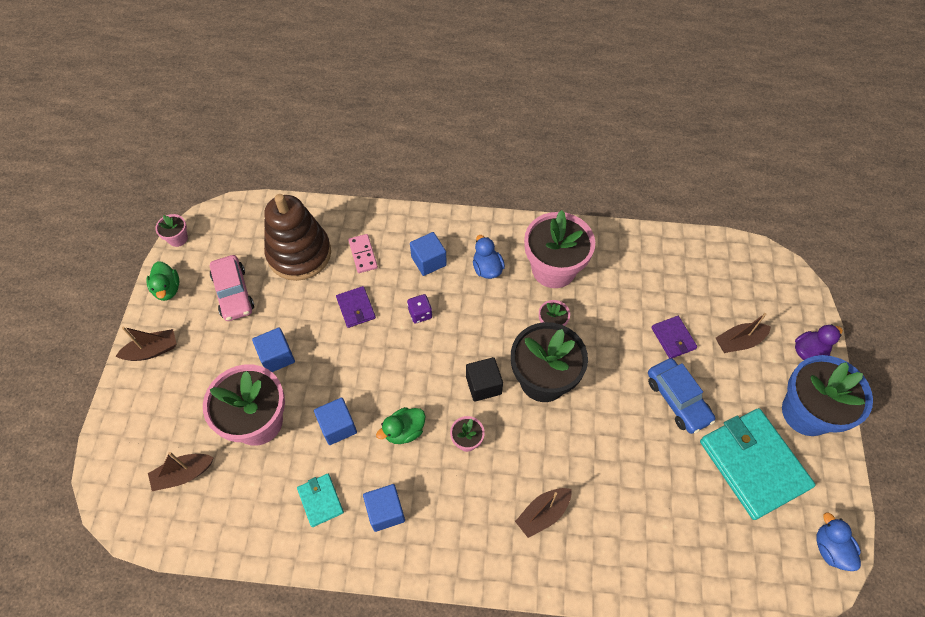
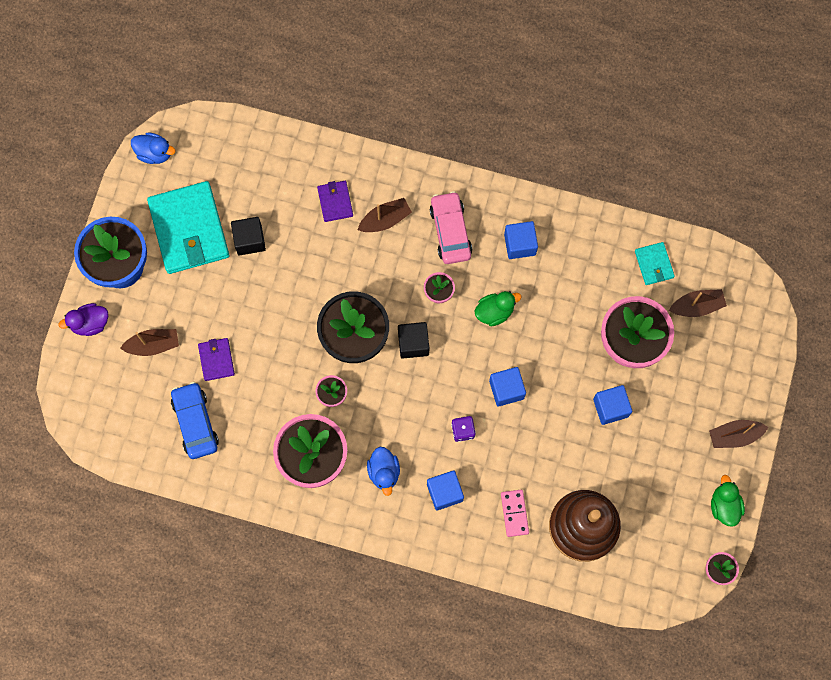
camera: 170 degrees left, 15 degrees up
pink car [209,255,254,321] -> pink car moved to [430,191,472,264]
turquoise wallet [297,474,344,527] -> turquoise wallet moved to [635,242,675,285]
blue cube [314,398,357,445] -> blue cube moved to [489,367,526,407]
purple wallet [336,286,376,328] -> purple wallet moved to [317,181,353,222]
blue car [648,358,715,434] -> blue car moved to [171,382,219,459]
blue duck [816,512,861,571] -> blue duck turned 60 degrees counterclockwise [131,132,175,164]
none -> black cube [231,217,266,255]

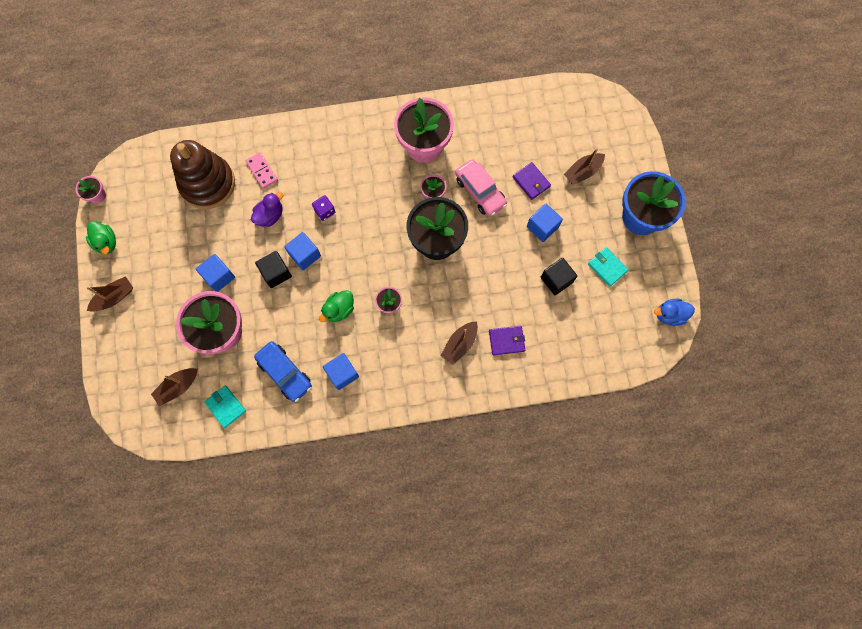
camera: 155 degrees right, 0 degrees up
purple duck [58,303,108,336] -> purple duck moved to [251,192,283,227]
turquoise wallet [147,181,229,274] -> turquoise wallet [588,247,629,286], size x0.47
blue car [171,382,219,459] -> blue car moved to [254,341,312,402]
purple wallet [317,181,353,222] -> purple wallet turned 60 degrees counterclockwise [489,326,525,355]
blue duck [367,447,400,496] -> none
black cube [398,322,429,359] -> black cube moved to [255,251,292,288]
blue cube [427,471,464,510] -> blue cube moved to [527,204,563,242]
pink car [430,191,472,264] -> pink car moved to [455,159,507,216]

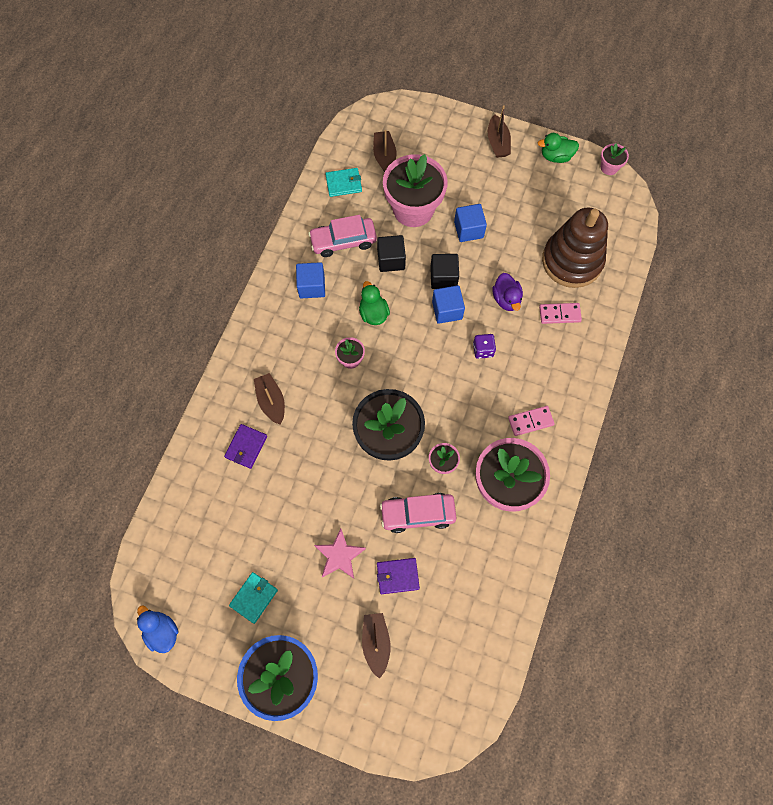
camera: 120 degrees right, 5 degrees down
blue car [254,341,312,402] -> pink car [308,215,377,257]
blue cube [527,204,563,242] -> pink star [314,529,366,579]
black cube [541,258,577,295] -> black cube moved to [377,235,406,272]
turquoise wallet [588,247,629,286] -> turquoise wallet turned 45 degrees counterclockwise [229,572,278,624]
blue duck [654,299,695,326] -> blue duck turned 60 degrees counterclockwise [137,605,178,653]
none -> pink domino [508,406,555,436]

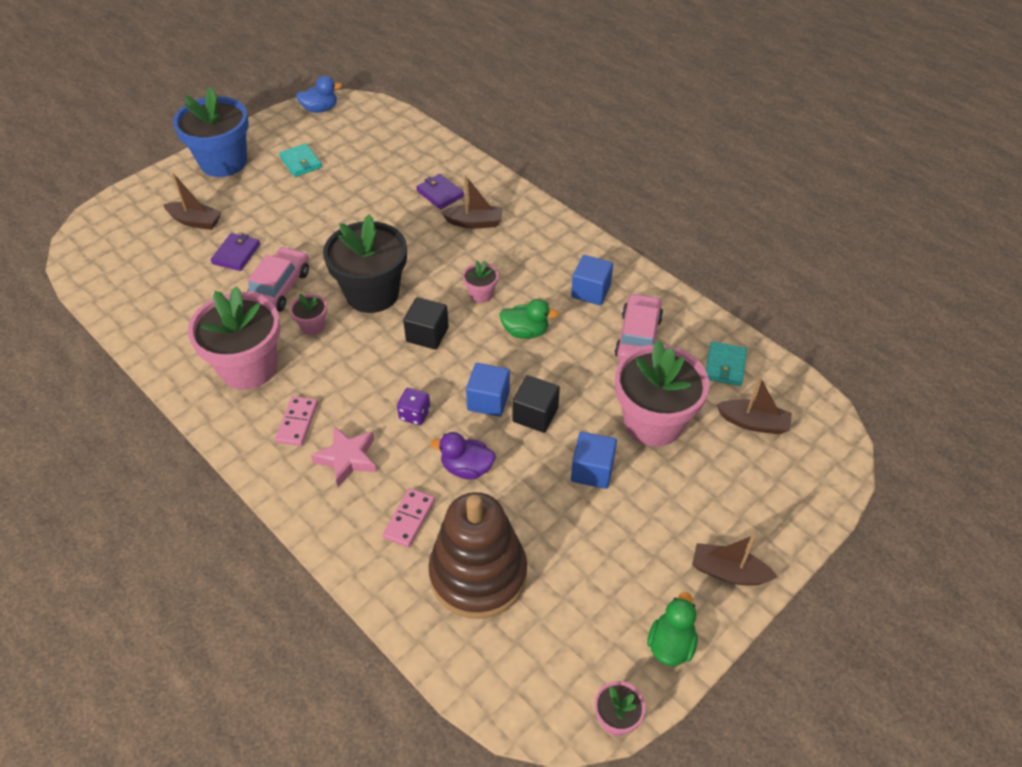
camera: 115 degrees right, 20 degrees down
pink star [314,529,366,579] -> pink star moved to [311,426,376,487]
black cube [377,235,406,272] -> black cube moved to [403,297,449,350]

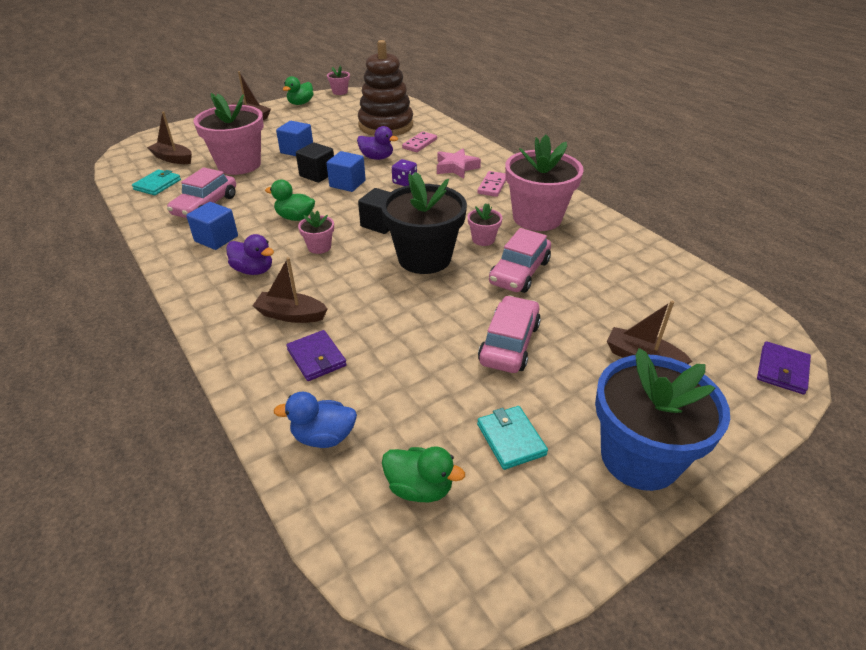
camera: 170 degrees left, 10 degrees down
purple wallet [211,233,260,271] -> purple wallet moved to [757,341,811,394]
blue duck [296,76,342,113] -> blue duck moved to [273,391,357,448]
none -> purple duck [226,234,274,275]
none -> green duck [382,446,465,502]
none -> pink car [478,295,541,373]

